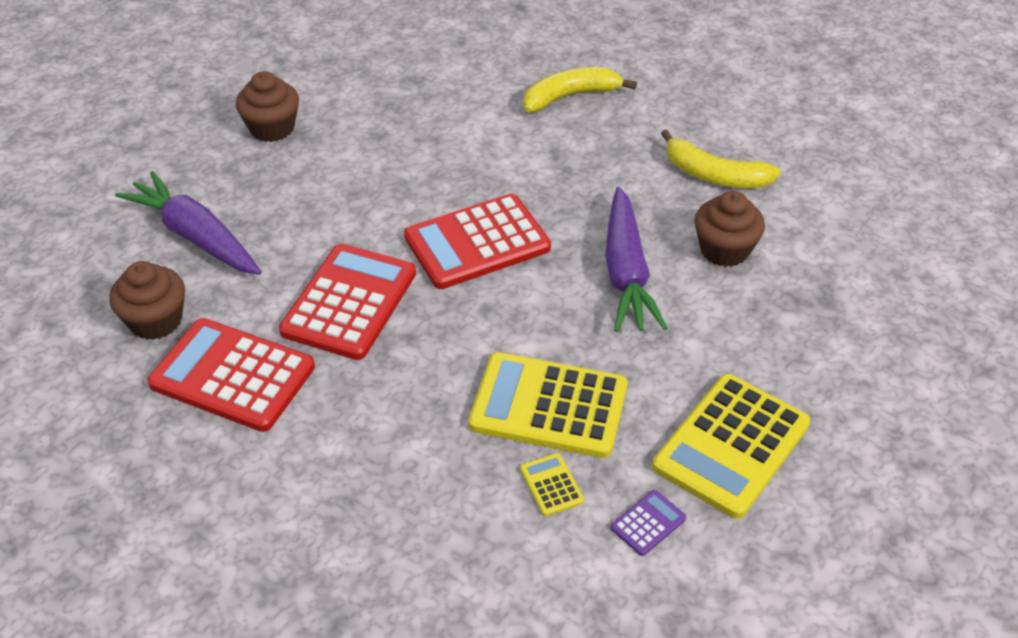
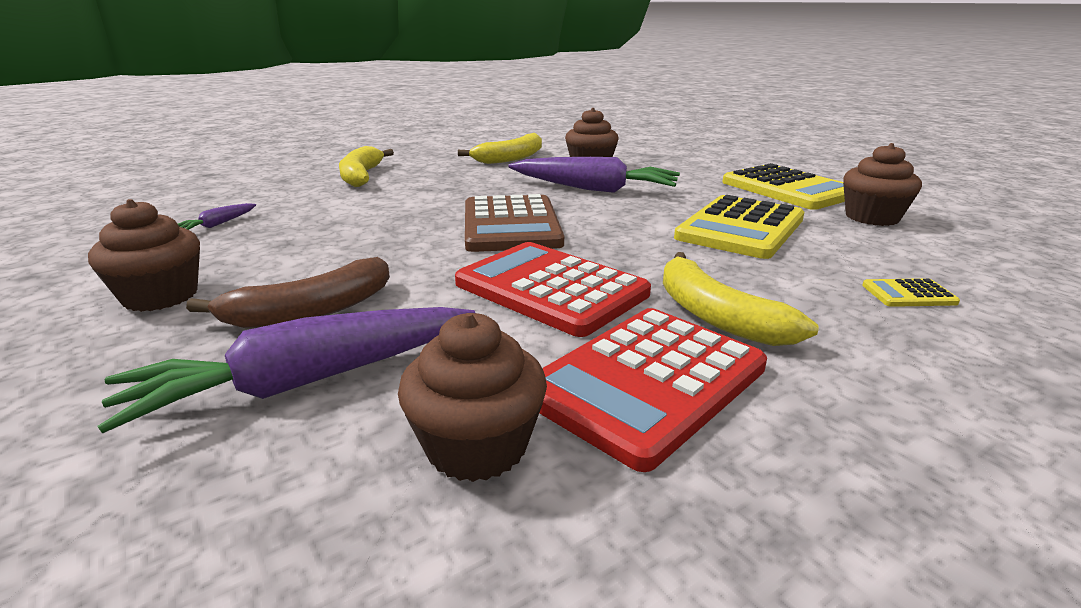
camera: 70 degrees left, 20 degrees down
red calculator [404,194,551,289] -> brown calculator [465,194,564,252]
yellow calculator [520,453,584,516] -> yellow calculator moved to [862,278,960,307]
purple calculator [611,490,686,556] -> brown cupcake [843,143,922,226]
none -> purple carrot [178,203,256,230]
none -> brown banana [186,257,390,329]
none -> yellow banana [663,252,818,346]

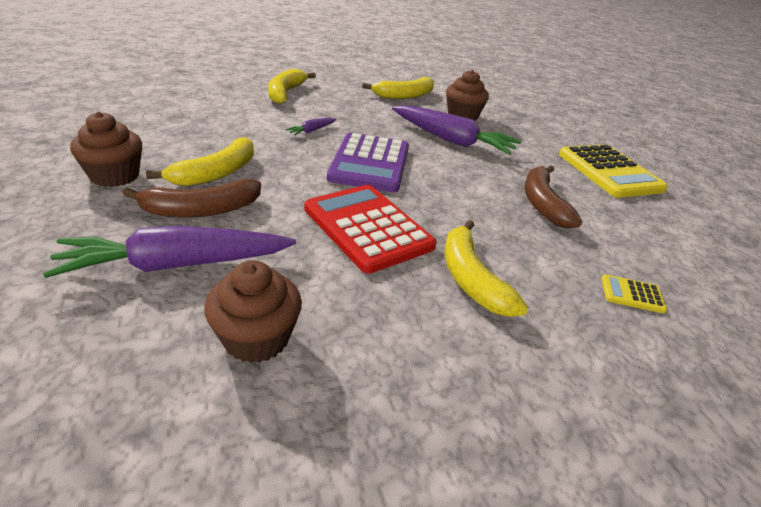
camera: 10 degrees right, 10 degrees up
purple carrot [178,203,256,230] -> purple carrot moved to [285,118,336,135]
brown calculator [465,194,564,252] -> purple calculator [327,133,409,192]
red calculator [539,308,767,472] -> none
yellow calculator [674,195,804,259] -> brown banana [524,165,582,228]
brown cupcake [843,143,922,226] -> none
none -> yellow banana [146,137,254,186]

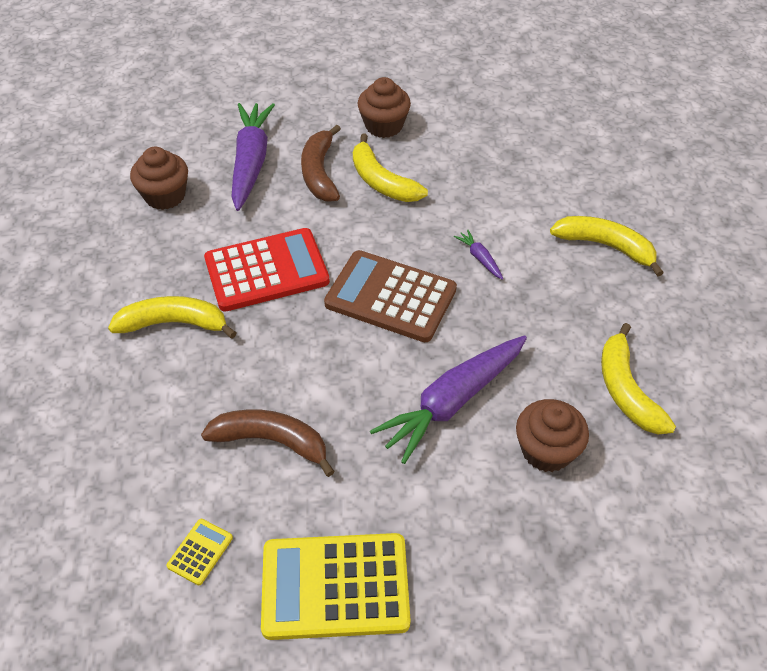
camera: 110 degrees right, 15 degrees up
purple calculator [327,133,409,192] -> brown calculator [324,250,457,342]
yellow calculator [601,274,667,313] -> yellow calculator moved to [167,519,233,586]

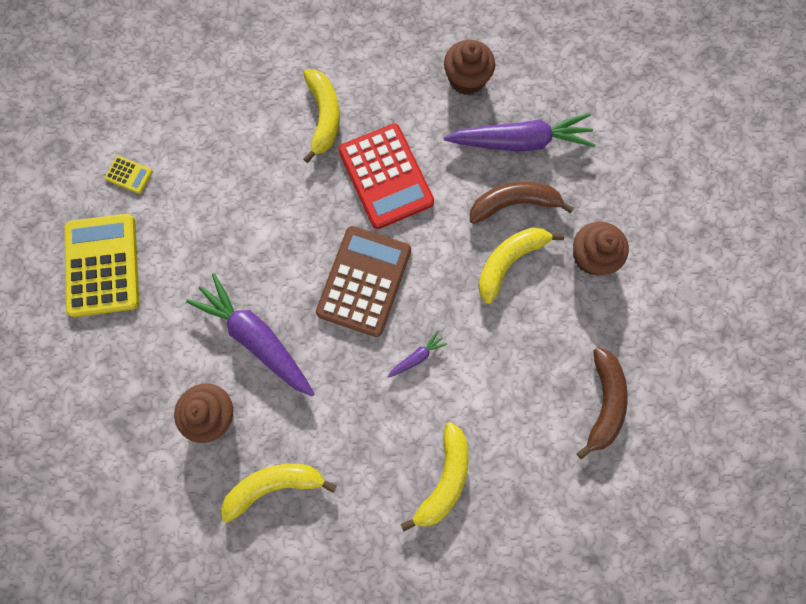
camera: 85 degrees right, 25 degrees up
brown banana [201,409,335,477] -> brown banana moved to [577,347,628,460]

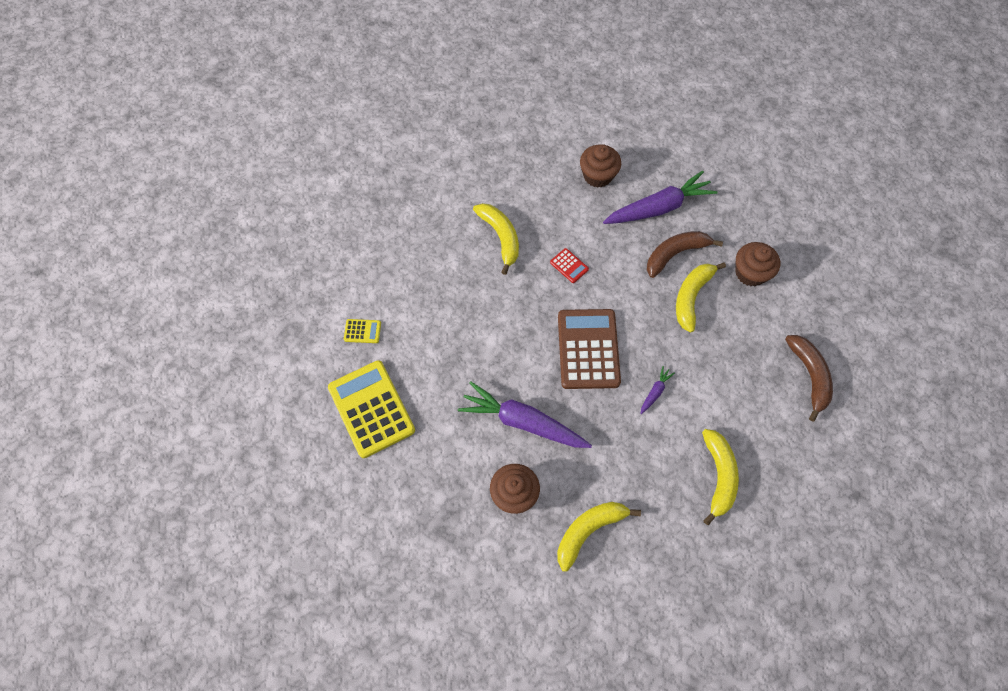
camera: 20 degrees left, 10 degrees down
red calculator [339,124,434,229] -> red calculator [550,248,589,283], size x0.42

